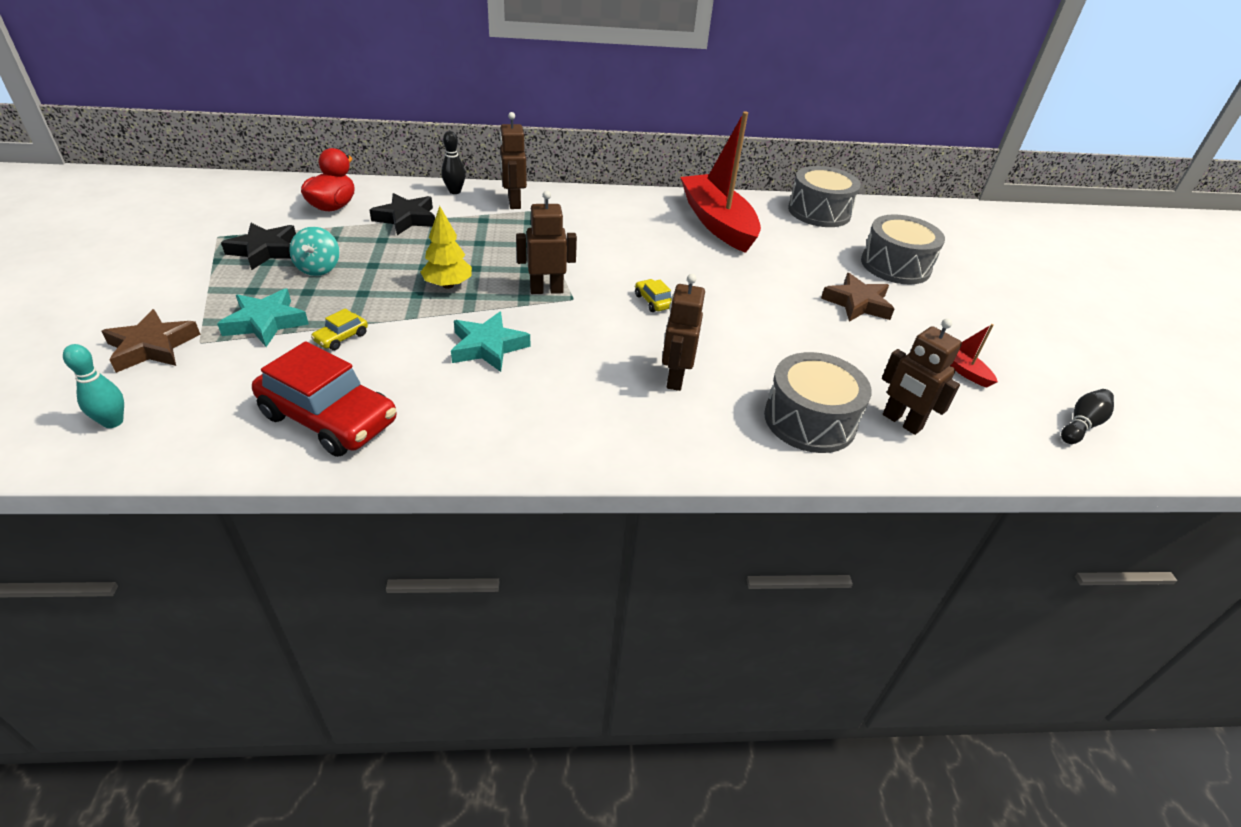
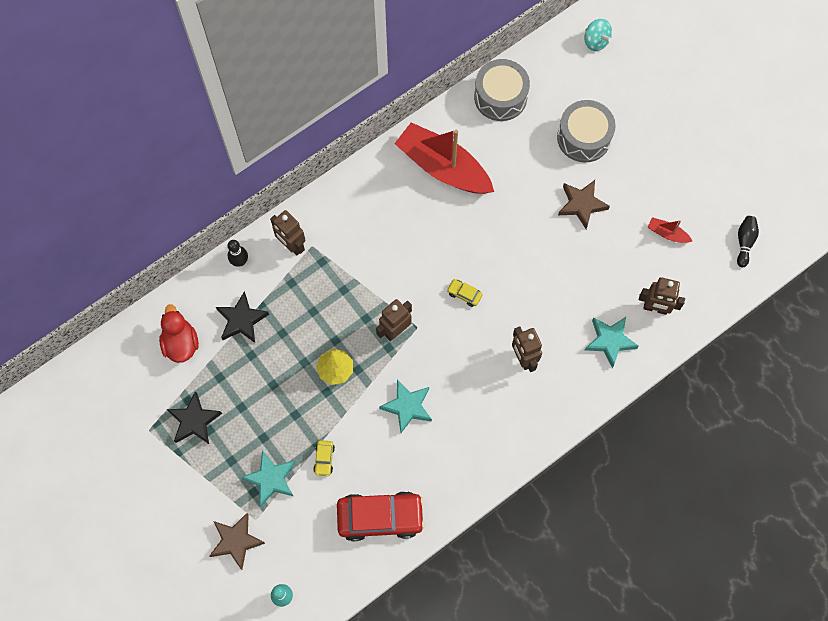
camera: 30 degrees left, 30 degrees up
turquoise spinning top [289,227,339,276] -> turquoise spinning top moved to [584,19,612,51]
grey drum [764,352,872,453] -> turquoise star [585,317,639,368]

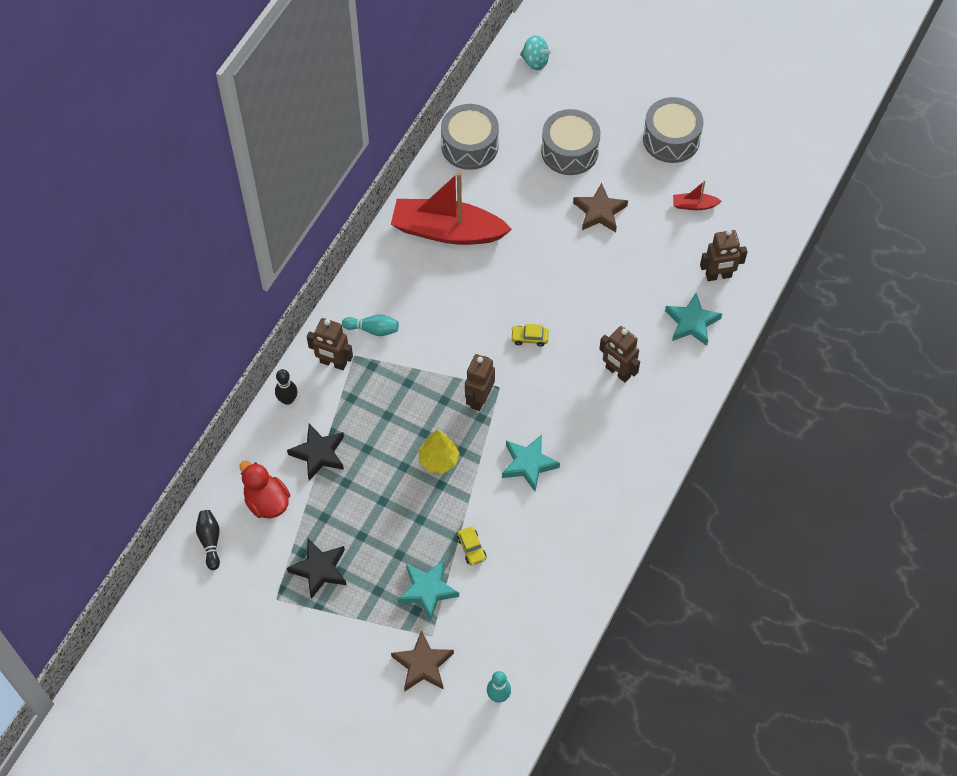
camera: 25 degrees left, 10 degrees down
red car [337,491,425,541] -> none
black bowling pin [737,216,759,267] -> black bowling pin moved to [196,510,220,570]
none -> turquoise bowling pin [342,314,399,336]
none -> grey drum [643,97,704,163]

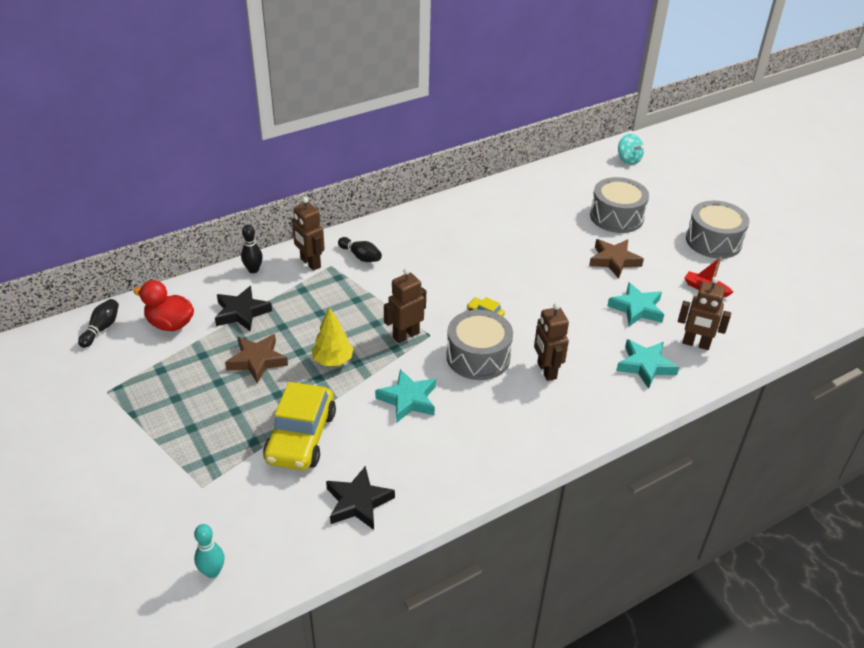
camera: 30 degrees right, 20 degrees down
red duck [240,461,290,518] -> red duck turned 60 degrees counterclockwise [133,280,194,331]
black star [287,539,347,599] -> black star moved to [326,466,395,530]
turquoise bowling pin [342,314,399,336] -> black bowling pin [338,237,382,262]
red boat [391,172,512,245] -> none
brown star [391,630,454,691] -> brown star moved to [225,334,288,384]
turquoise star [398,560,459,620] -> turquoise star moved to [607,282,664,326]
grey drum [441,104,499,170] -> grey drum moved to [446,310,513,380]
yellow car [457,526,486,566] -> yellow car [263,382,336,470], size x2.37

